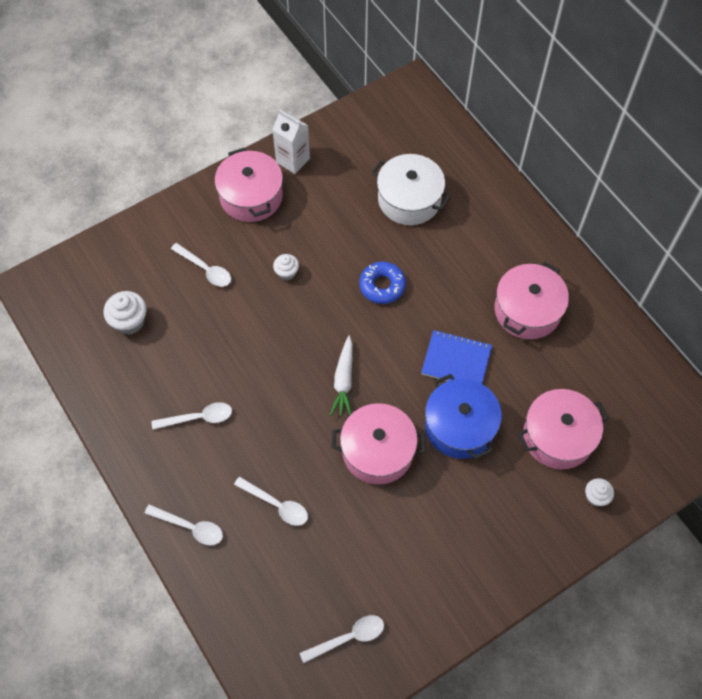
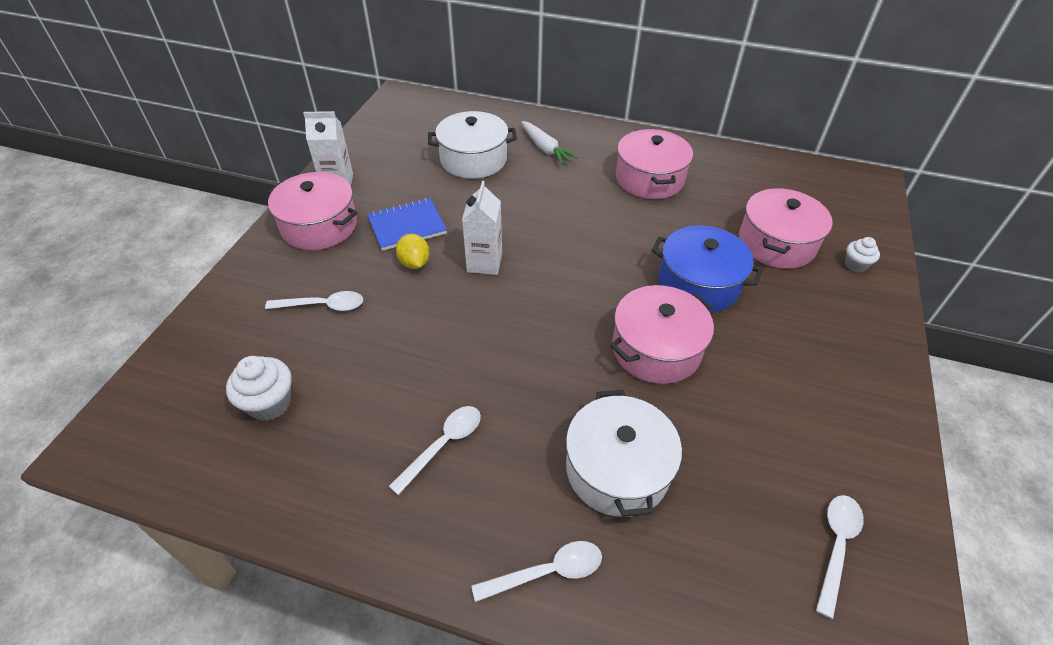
camera: 40 degrees left, 15 degrees down
white spoon [234,477,308,526] -> white pot [566,390,682,517]
white cupcake [273,254,299,281] -> yellow lemon [396,234,430,269]
white carrot [330,336,353,416] -> white carrot moved to [522,121,579,165]
blue donut [359,262,406,304] -> none
blue notebook [421,330,492,384] -> blue notebook moved to [367,198,447,251]
none -> white carton [462,181,502,275]

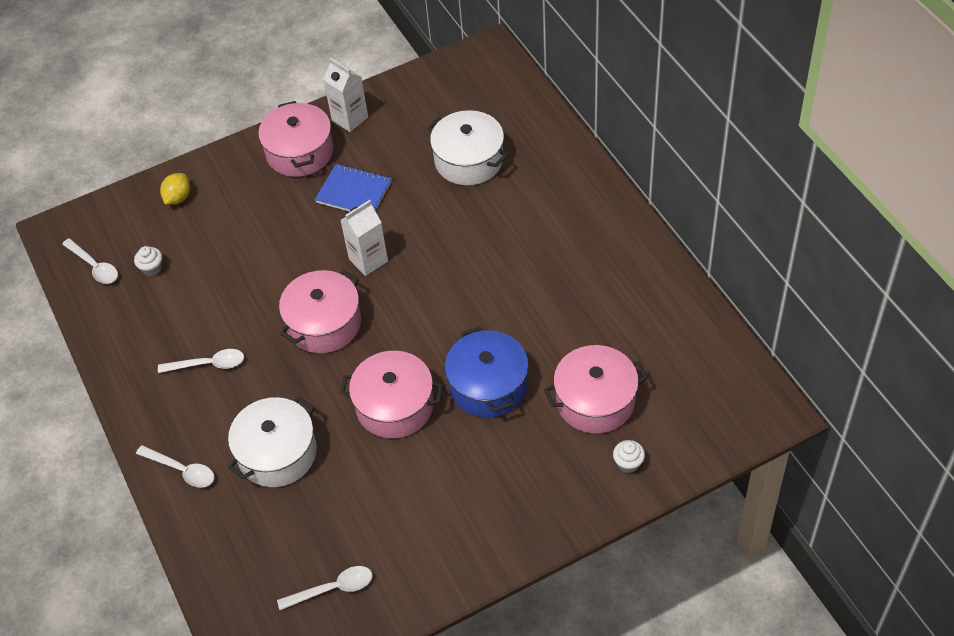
camera: 50 degrees right, 5 degrees up
white cupcake [226,356,292,421] -> white cupcake [134,246,162,276], size x0.62
white spoon [265,291,363,311] -> white spoon moved to [62,238,118,284]
yellow lemon [396,234,430,269] -> yellow lemon moved to [160,173,190,205]
white carrot [522,121,579,165] -> none
pink pot [616,129,693,199] -> pink pot moved to [279,270,361,353]

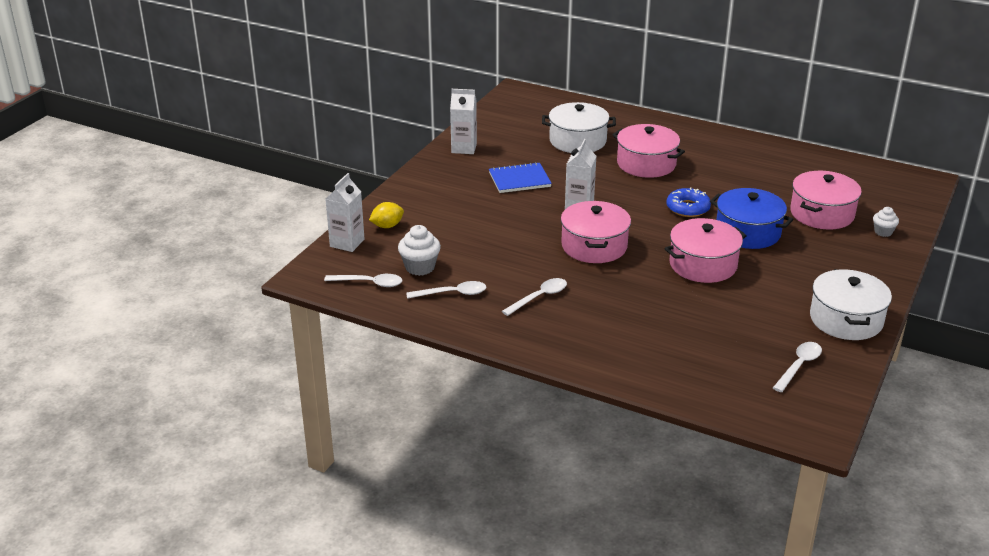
camera: 40 degrees left, 20 degrees down
white cupcake [134,246,162,276] -> white cupcake [398,225,441,276], size x1.61
white spoon [136,445,214,488] -> white spoon moved to [406,281,486,299]
yellow lemon [160,173,190,205] -> yellow lemon turned 75 degrees clockwise [369,202,404,228]
white pot [228,397,317,487] -> white pot moved to [810,269,892,340]
pink pot [258,101,334,177] -> pink pot moved to [612,124,685,178]
none -> white carton [325,173,364,252]
none -> blue donut [666,188,711,217]

